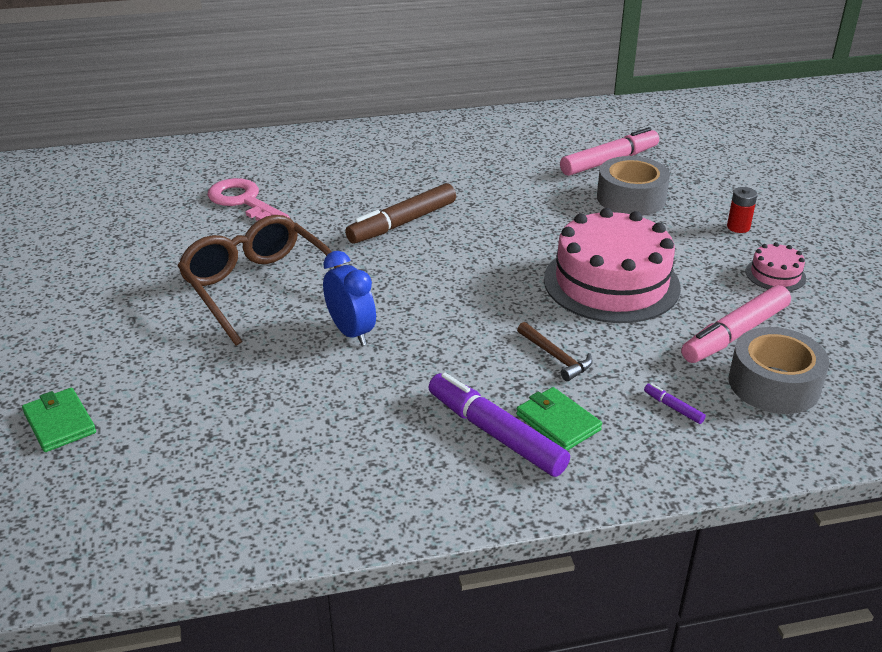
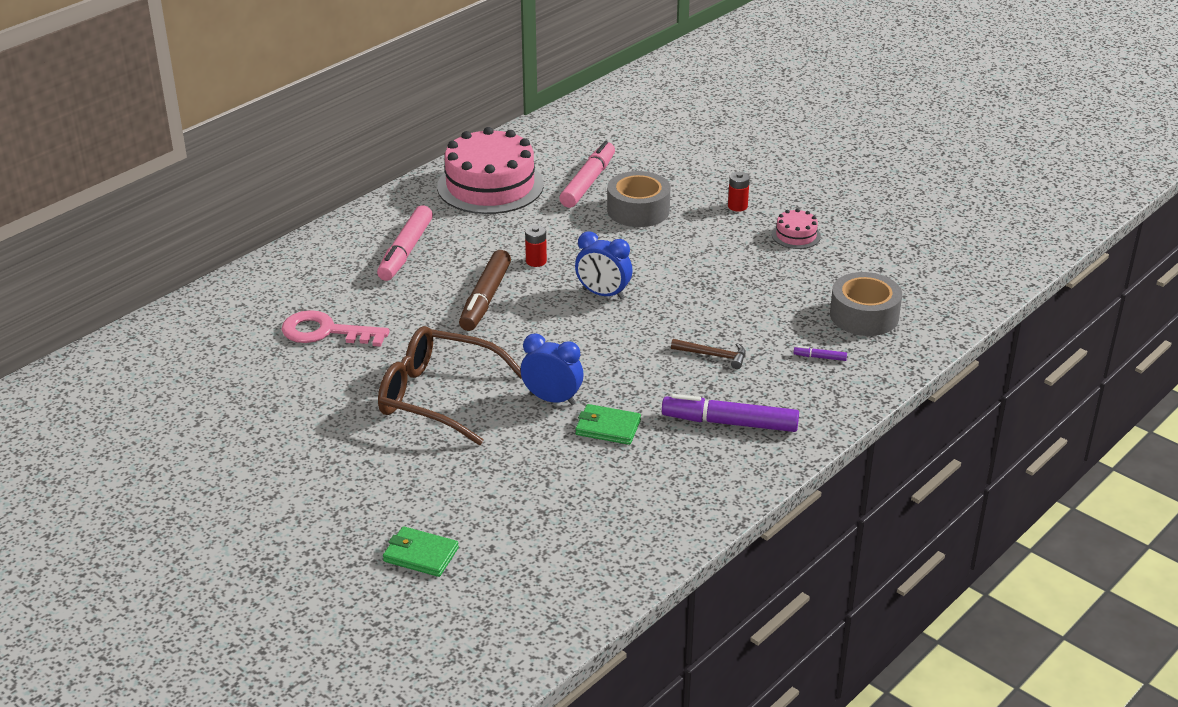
camera: 35 degrees left, 0 degrees up
green wallet [516,387,602,451] -> green wallet moved to [575,404,641,445]
pink cake [544,208,681,323] -> pink cake moved to [437,127,544,214]
pink marker [681,285,791,363] -> pink marker moved to [377,205,433,281]
none -> red battery [525,225,547,267]
none -> blue clock [575,232,632,299]

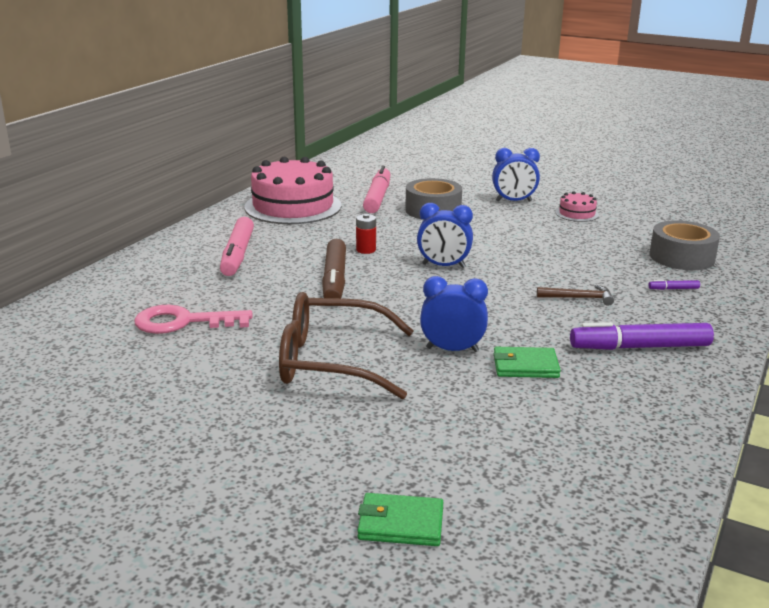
camera: 15 degrees left, 10 degrees down
red battery [728,172,750,212] -> blue clock [492,148,540,202]

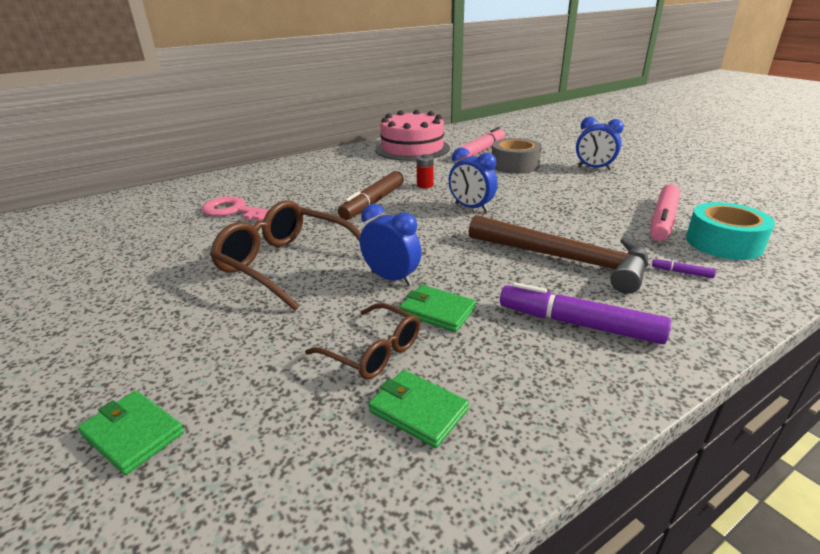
camera: 30 degrees right, 5 degrees up
pink marker [220,217,254,276] -> pink marker moved to [650,184,680,241]
brown hammer [537,285,614,306] -> brown hammer [468,215,648,294], size x2.35
pink cake [555,191,599,222] -> none
grey tape [649,220,720,270] -> turquoise tape [686,202,775,260]
none -> brown glasses [305,303,420,380]
none -> green wallet [368,370,469,448]

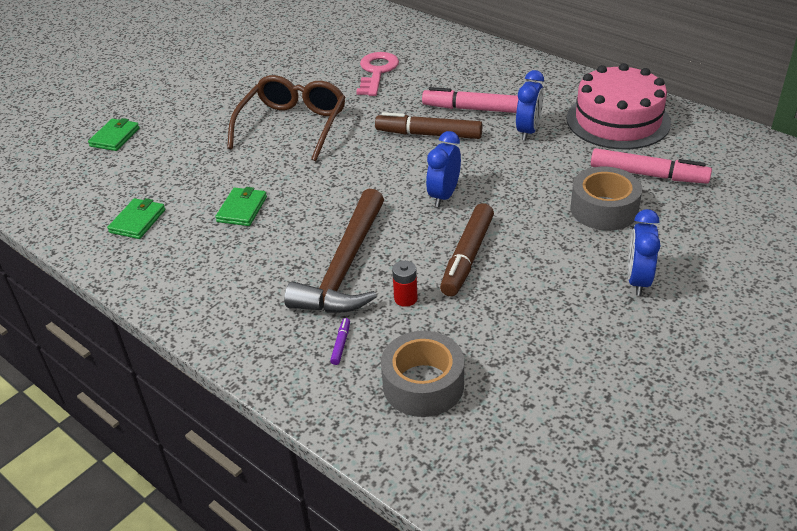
camera: 75 degrees right, 10 degrees up
brown glasses [305,303,420,380] -> none
blue clock [360,204,422,286] -> blue clock moved to [516,70,544,141]
red battery [416,154,433,188] -> red battery moved to [392,261,418,307]
purple marker [500,282,671,344] -> none
pink marker [650,184,680,241] -> pink marker moved to [422,87,518,113]
turquoise tape [686,202,775,260] -> grey tape [381,331,464,417]
none -> brown marker [440,203,494,296]

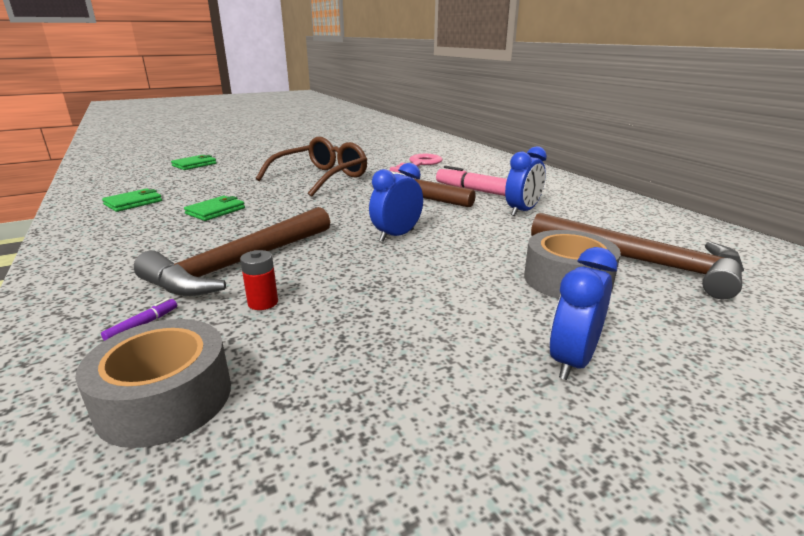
camera: 20 degrees right, 15 degrees down
brown marker [440,203,494,296] -> none
pink cake [567,63,671,149] -> none
pink marker [591,148,712,184] -> brown hammer [531,213,744,299]

